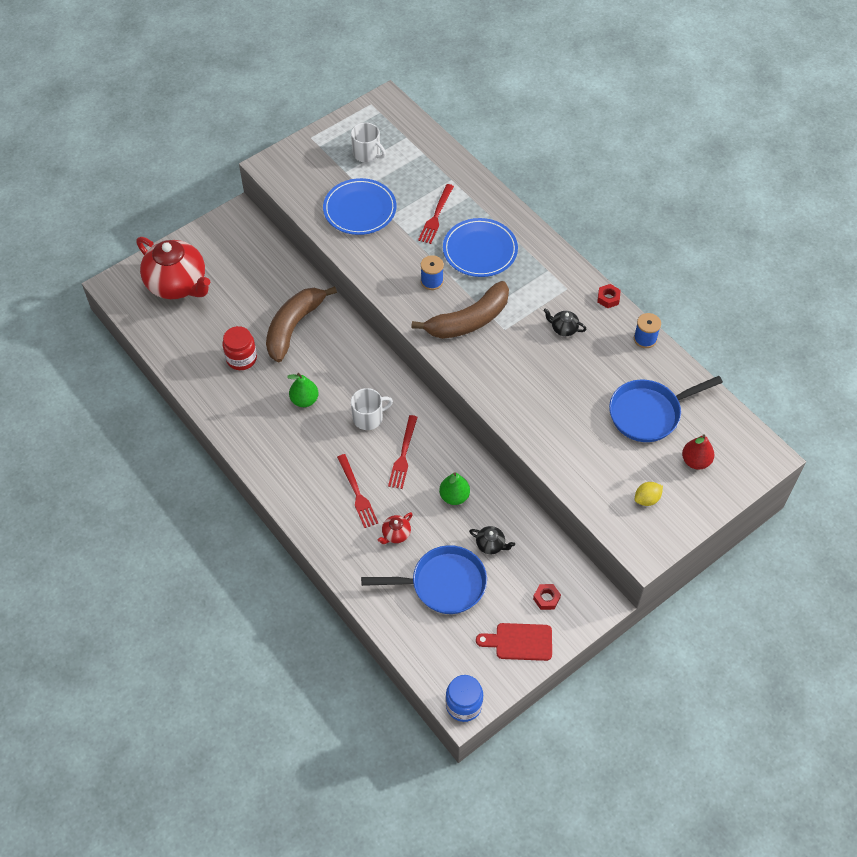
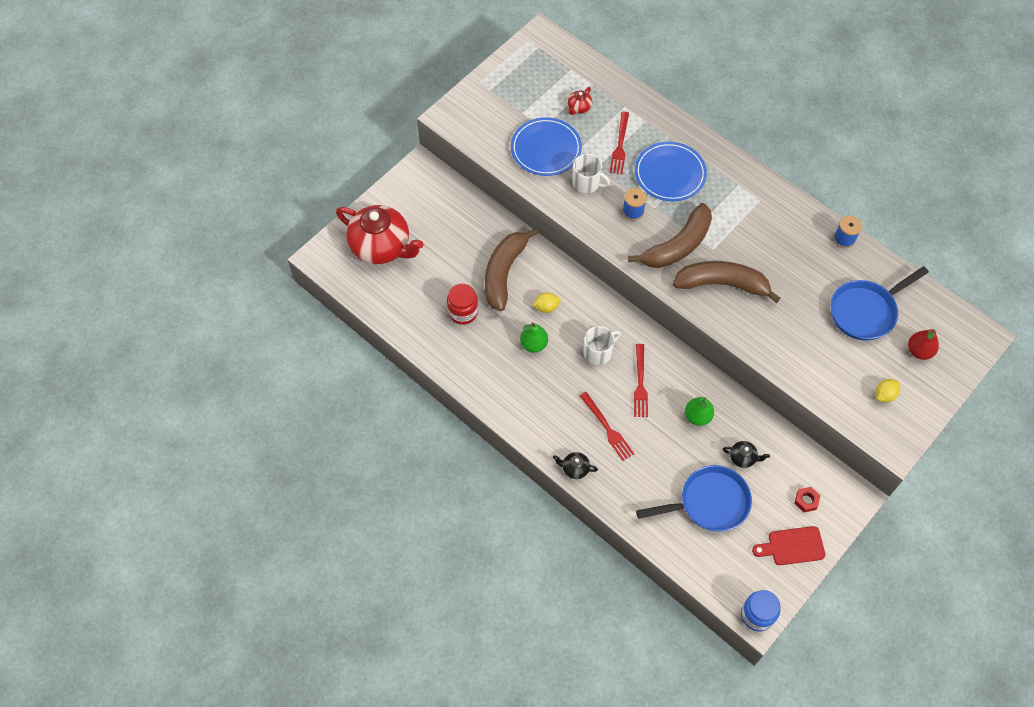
camera: 10 degrees left, 5 degrees up
white mug [351,122,386,163] -> white mug moved to [572,154,610,193]
red teapot [378,512,413,544] -> red teapot moved to [568,87,592,115]
black teapot [543,308,586,336] -> black teapot moved to [553,452,598,479]
red nut [597,284,621,308] -> none
none -> yellow lemon [532,293,561,313]
none -> brown banana [673,261,780,303]

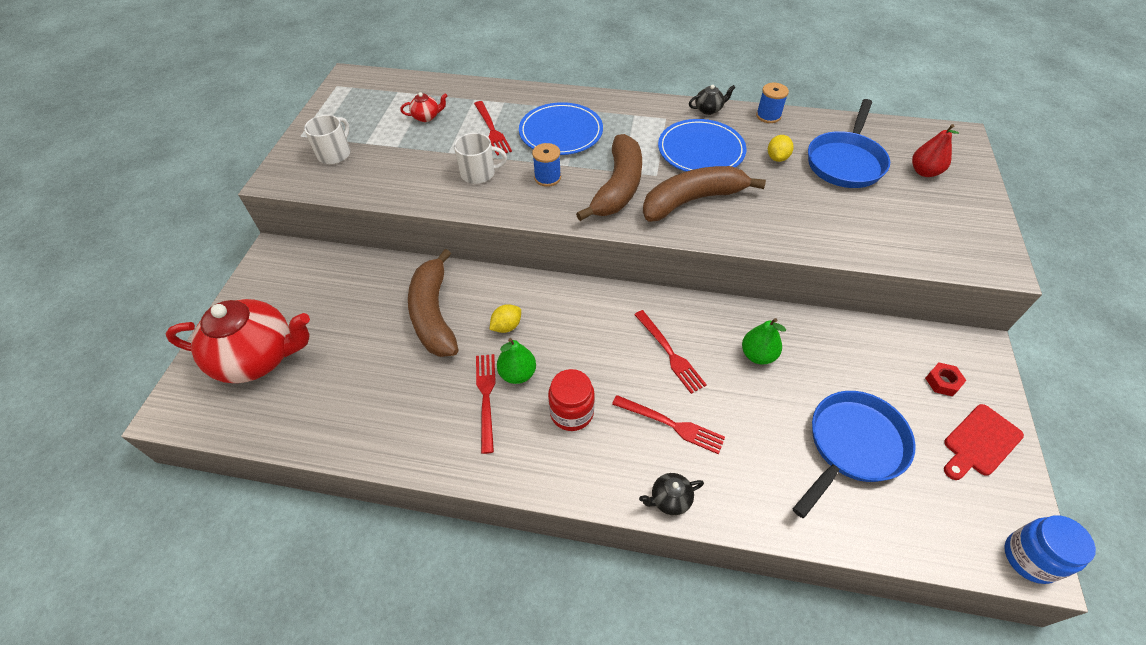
camera: 30 degrees left, 10 degrees down
red jar [447,284,478,325] -> red jar moved to [548,369,595,431]
blue plate [511,117,582,176] -> blue plate moved to [658,119,747,172]
red teapot [568,87,592,115] -> red teapot turned 105 degrees counterclockwise [400,92,447,122]
white mug [583,326,621,365] -> white mug moved to [304,115,351,164]
black teapot [723,441,770,468] -> black teapot moved to [689,85,735,115]
yellow lemon [875,379,900,402] -> yellow lemon moved to [768,135,793,162]
none -> red fork [476,354,496,454]

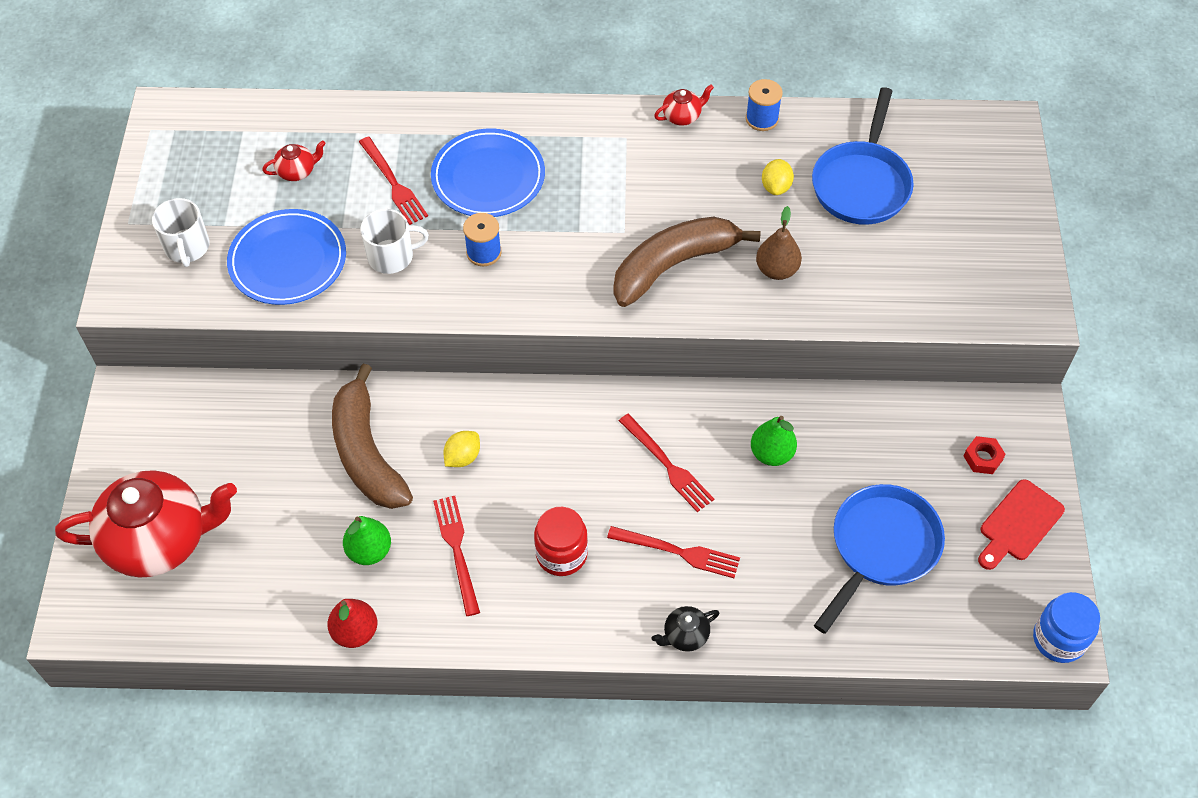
camera: 10 degrees left, 5 degrees up
white mug [304,115,351,164] -> white mug turned 150 degrees clockwise [152,198,210,267]
green pear [497,338,536,384] -> green pear moved to [343,516,391,565]
brown banana [576,134,642,221] -> none
blue plate [658,119,747,172] -> blue plate moved to [227,209,346,305]
black teapot [689,85,735,115] -> red teapot [654,84,714,126]
red pear [912,124,959,177] -> red pear moved to [327,599,377,648]
none -> brown pear [756,206,802,280]

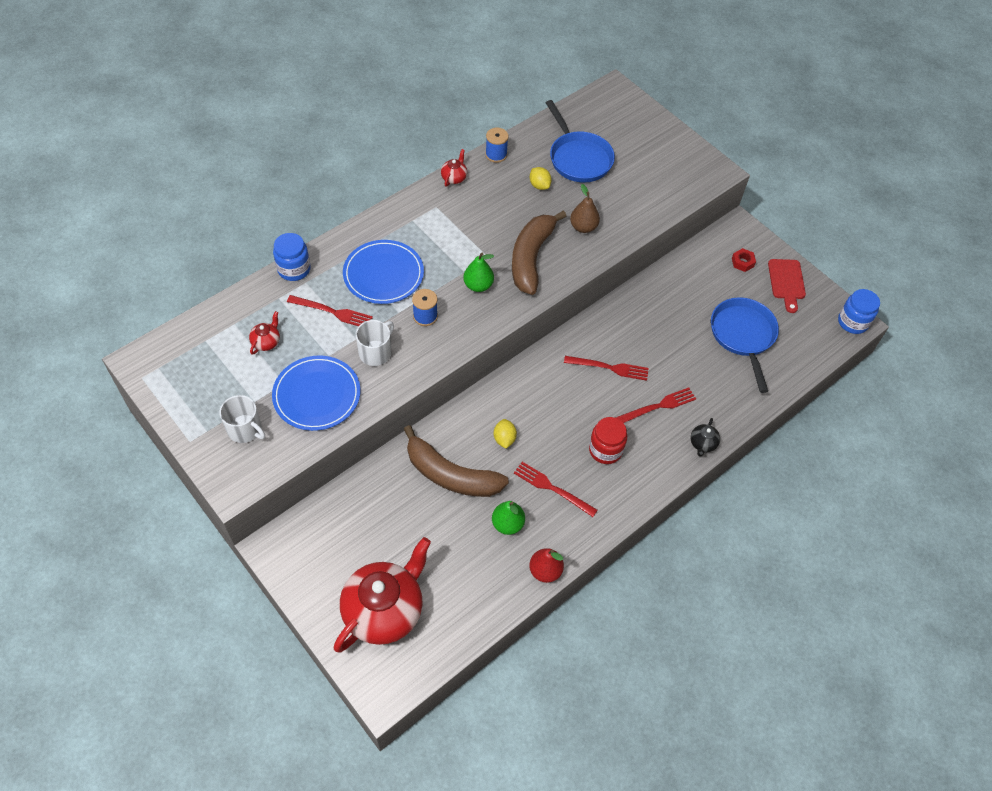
camera: 45 degrees left, 0 degrees up
green pear [751,416,797,466] -> green pear moved to [463,253,494,292]
none -> blue jar [273,233,311,281]

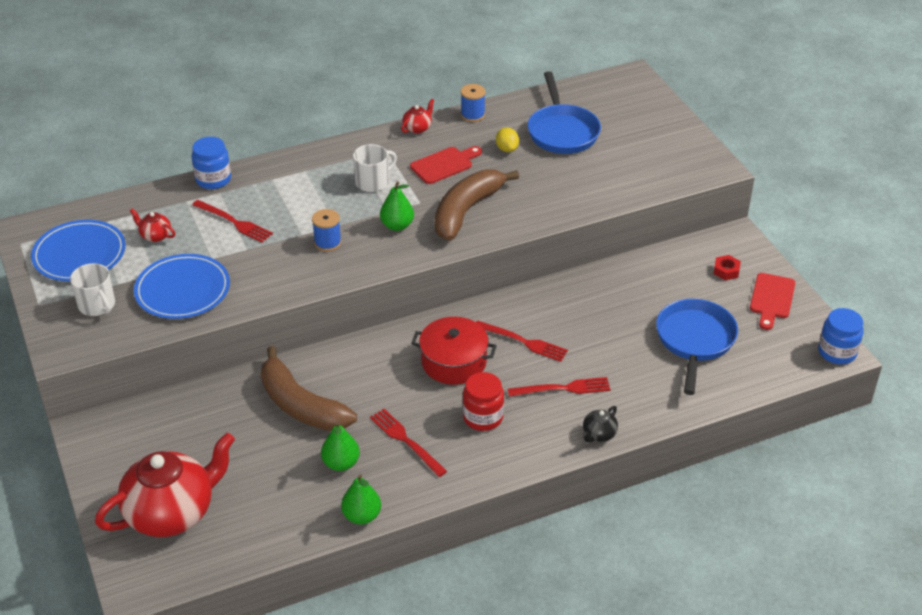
camera: 20 degrees right, 15 degrees down
red teapot [249,311,280,355] -> red teapot turned 105 degrees counterclockwise [130,209,175,242]
blue plate [343,240,424,304] -> blue plate moved to [31,220,126,281]
white mug [356,320,394,366] -> white mug moved to [353,144,397,192]
yellow lemon [494,419,517,449] -> none
red pear [529,548,564,583] -> green pear [341,474,381,524]
brown pear [570,184,600,233] -> none
none -> red cutting board [410,146,482,184]
none -> red pot [411,317,497,385]

